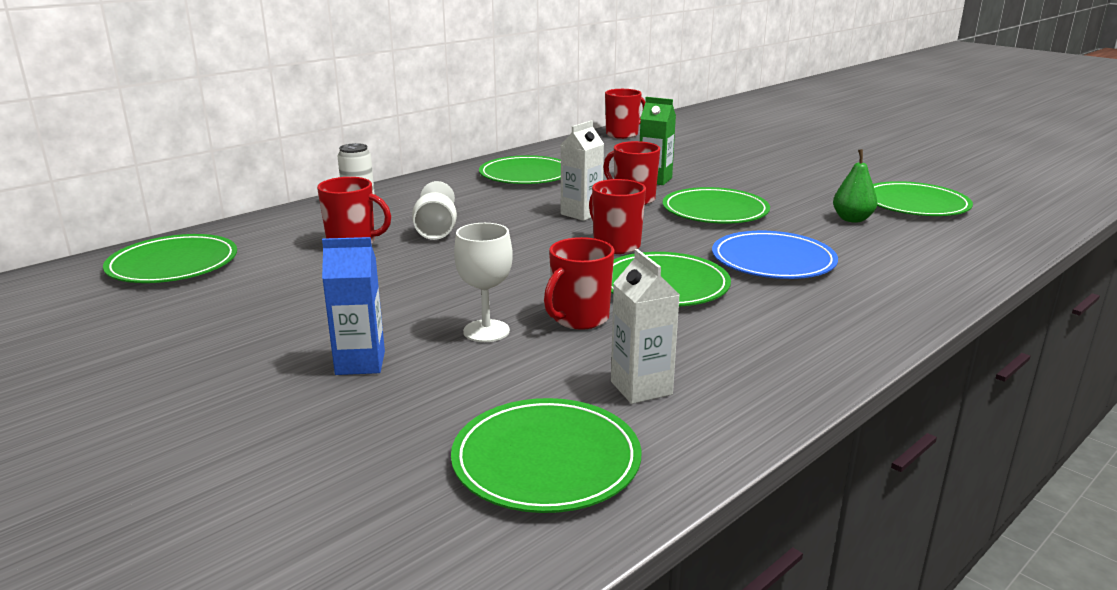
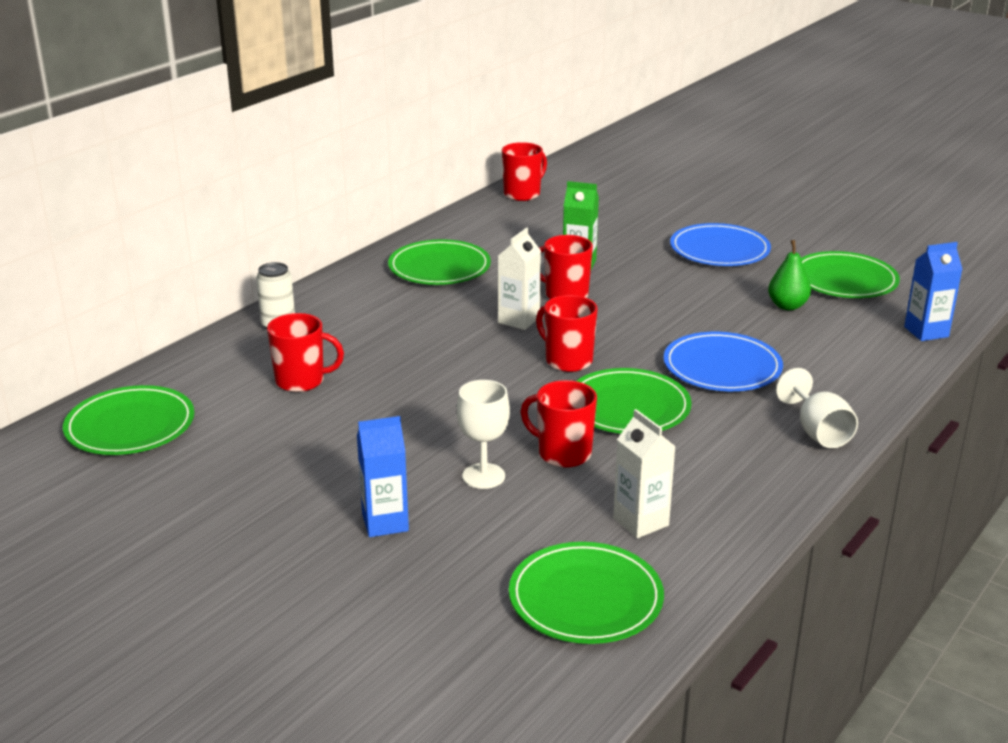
camera: 10 degrees left, 5 degrees up
white goblet [412,181,457,240] -> white goblet moved to [776,368,858,448]
red mug [544,237,615,330] -> red mug turned 90 degrees clockwise [520,380,597,468]
green plate [663,187,770,224] -> none
none -> blue plate [670,223,771,266]
none -> blue carton [904,242,963,341]

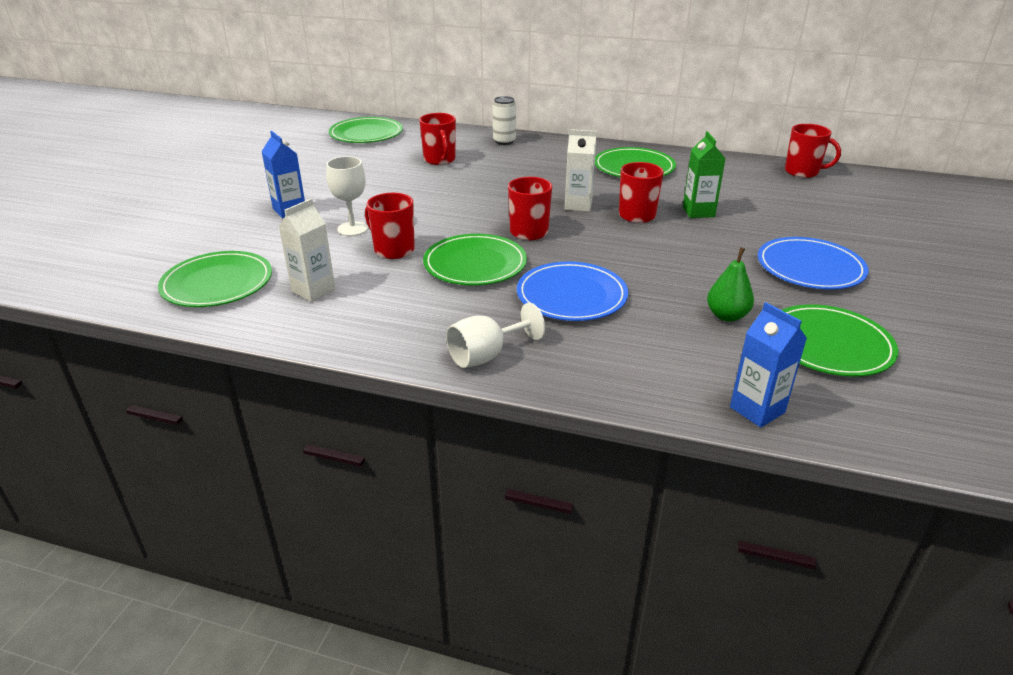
camera: 70 degrees right, 5 degrees up
red mug [520,380,597,468] -> red mug turned 60 degrees counterclockwise [365,193,415,259]

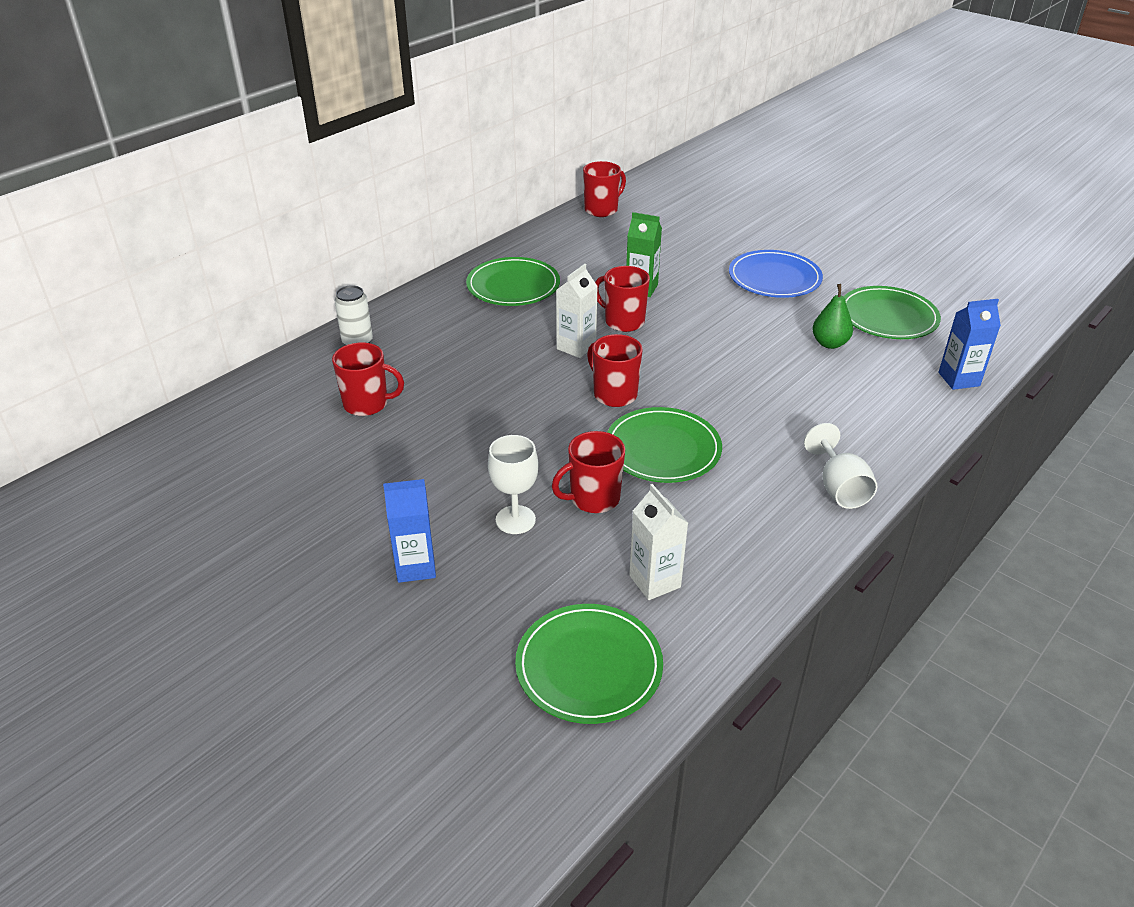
camera: 65 degrees left, 5 degrees up
green plate [329,117,403,143] -> none
blue plate [517,262,628,321] -> none

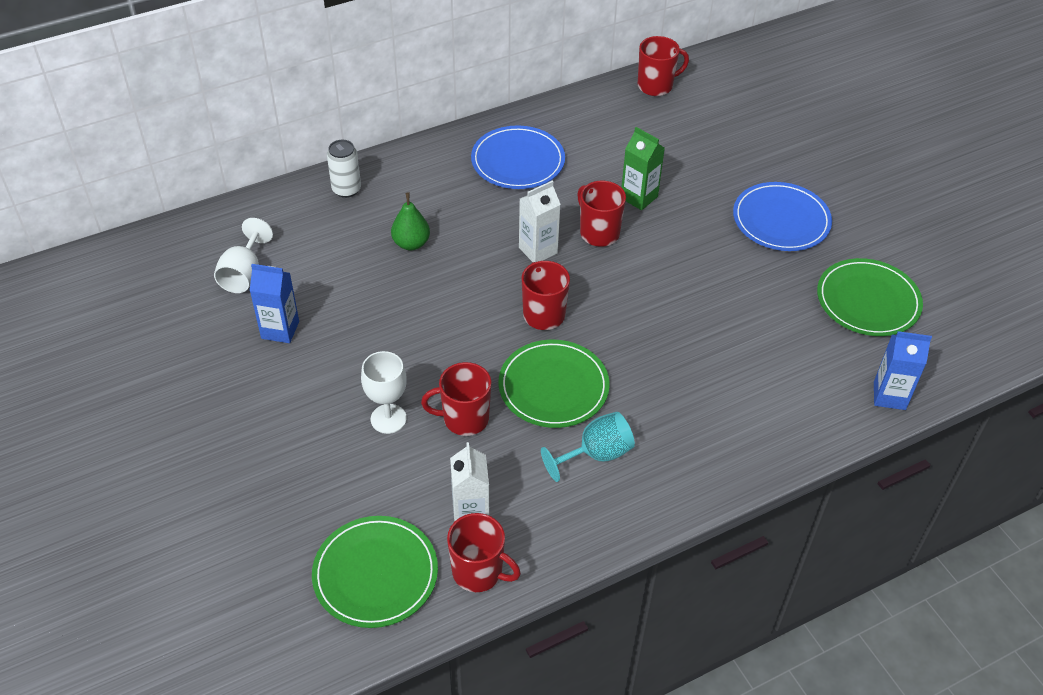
camera: 20 degrees right, 10 degrees up
red mug [332,342,404,416] -> red mug moved to [447,513,521,592]
blue carton [383,479,436,583] -> blue carton moved to [250,264,299,343]
green plate [466,257,560,306] -> blue plate [471,126,565,189]
white goblet [804,423,877,509] -> white goblet moved to [214,218,273,293]
green pear [812,284,853,349] -> green pear moved to [391,192,430,250]
none -> turquoise goblet [541,412,635,482]

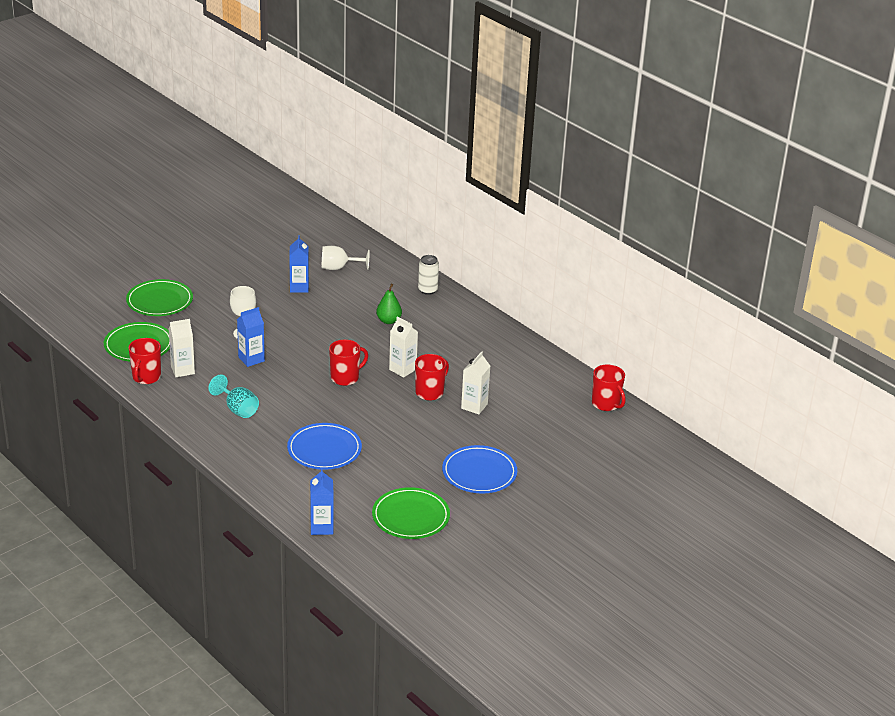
camera: 75 degrees right, 15 degrees down
red mug [421,362,491,436] -> blue carton [237,307,265,367]
blue plate [471,126,565,189] -> blue plate moved to [287,423,362,470]
green plate [499,340,610,428] -> green plate moved to [126,279,193,316]
green carton [622,127,665,210] -> white carton [461,351,490,414]

